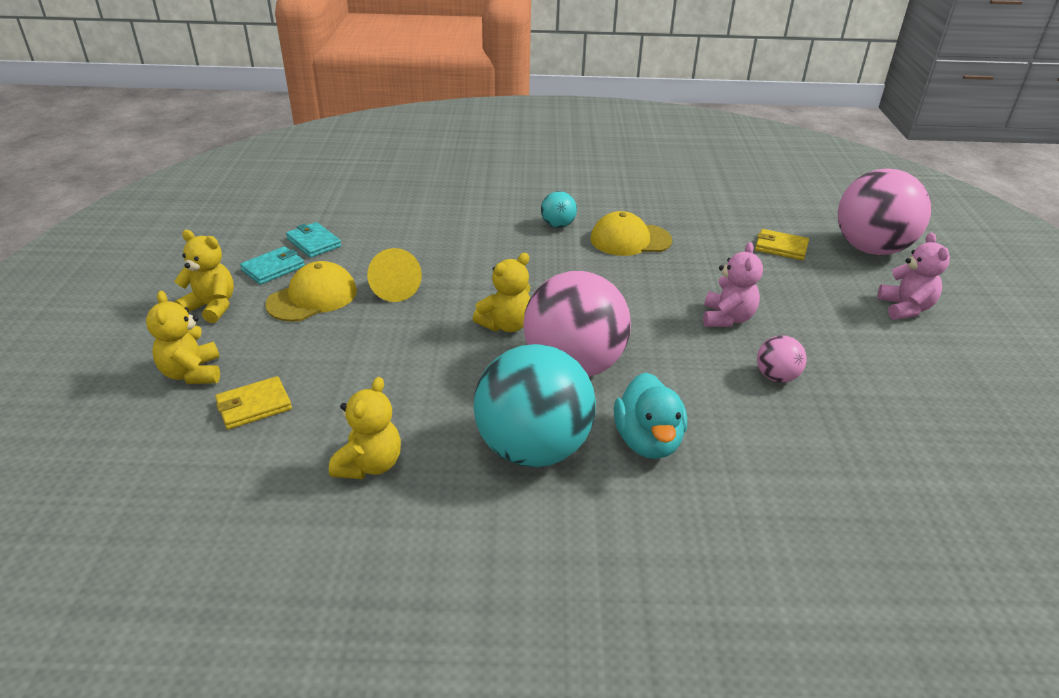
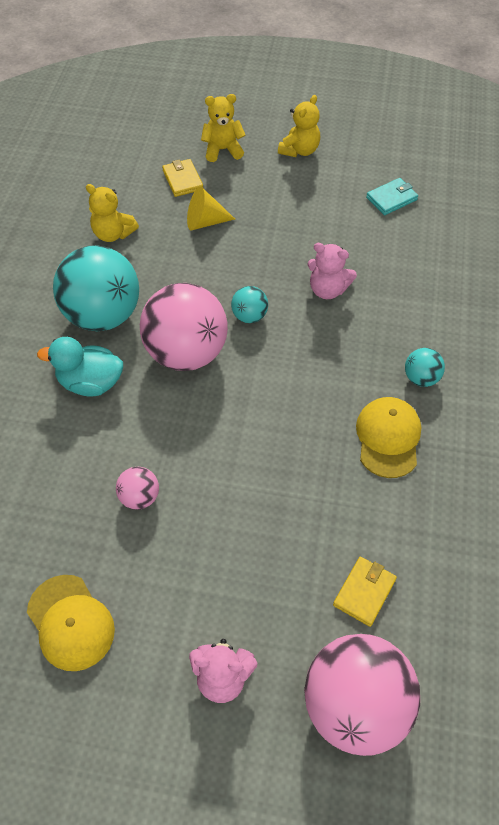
camera: 100 degrees right, 20 degrees up
turquoise wallet [240,246,305,285] -> none
yellow cap [265,261,357,322] -> yellow cap moved to [27,575,115,671]
yellow cone [367,248,422,302] -> yellow cone moved to [187,187,235,231]
yellow teddy bear [473,253,530,332] -> turquoise ball [231,286,268,323]
pink teddy bear [703,242,763,327] -> pink teddy bear moved to [307,243,357,299]

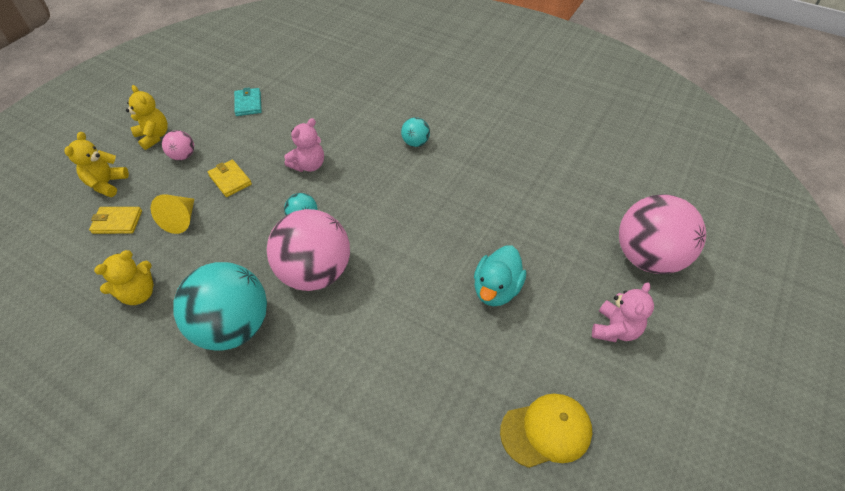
camera: 70 degrees left, 5 degrees down
turquoise duck [37,337,123,397] -> turquoise duck moved to [474,246,526,306]
pink ball [116,467,159,510] -> pink ball moved to [162,130,194,160]
yellow wallet [333,557,397,627] -> yellow wallet moved to [208,160,252,197]
yellow cap [356,397,421,478] -> none

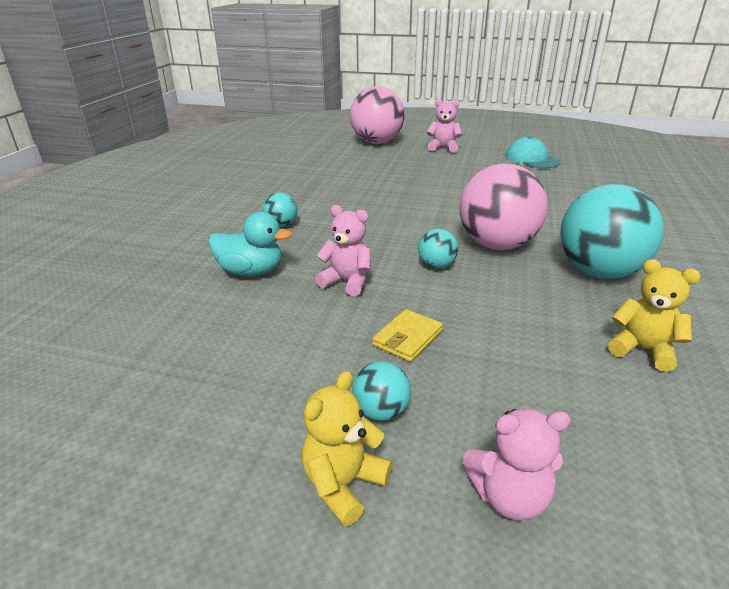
camera: 105 degrees left, 20 degrees down
yellow teddy bear [65,132,129,197] -> pink teddy bear [462,409,571,521]
yellow wallet [89,207,142,234] -> none
yellow cone [151,194,194,234] -> none
pink ball [162,130,194,160] -> turquoise ball [352,361,411,421]
turquoise wallet [234,87,262,116] -> none
turquoise duck [474,246,526,306] -> turquoise duck moved to [208,212,292,276]
yellow cap [500,394,592,468] -> turquoise cap [505,136,561,169]

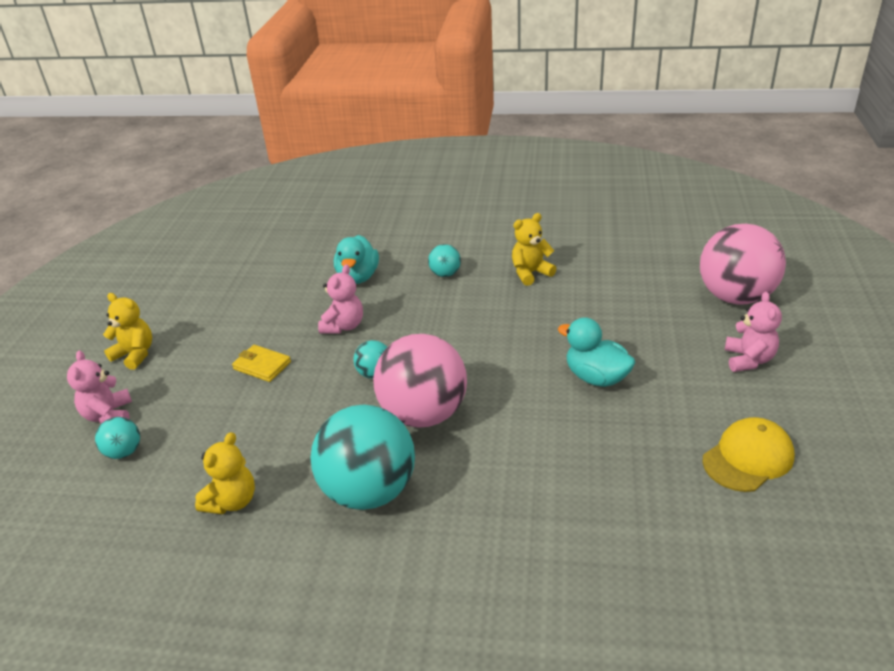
camera: 85 degrees right, 5 degrees up
turquoise ball [352,361,411,421] -> turquoise ball moved to [95,417,140,459]
turquoise cap [505,136,561,169] -> yellow cap [702,417,795,492]
none -> yellow teddy bear [512,213,557,286]
none -> turquoise duck [558,317,636,387]

